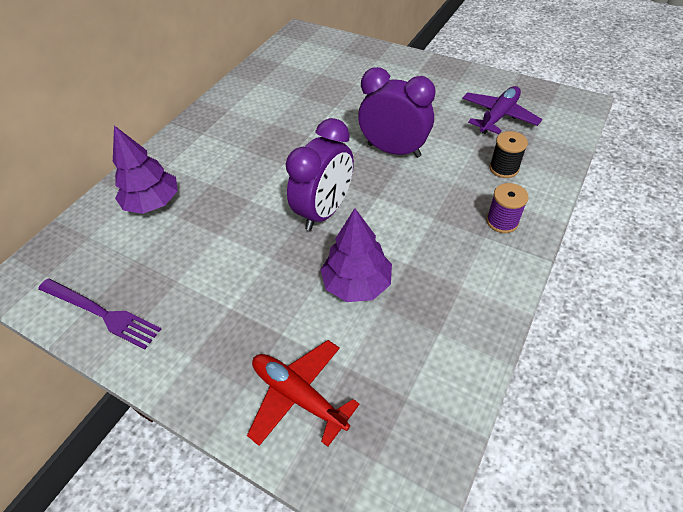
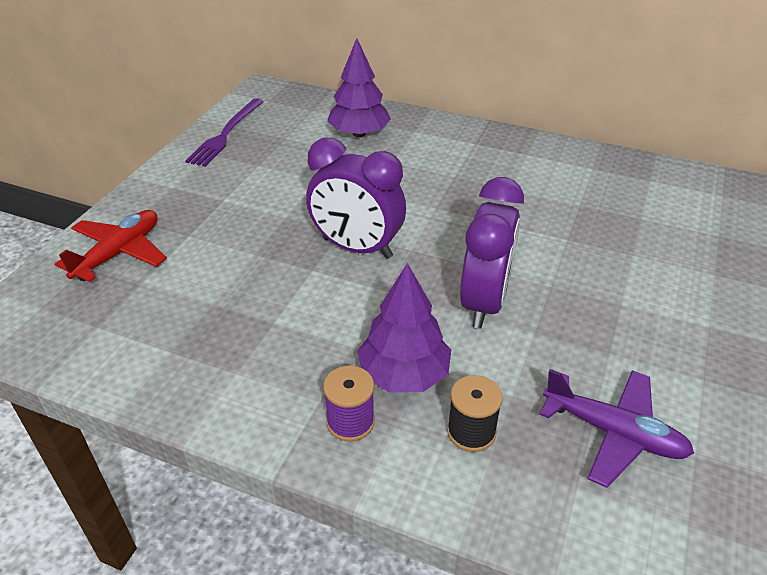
camera: 80 degrees right, 10 degrees down
purple tree [321,208,392,302] -> purple tree moved to [357,263,451,392]

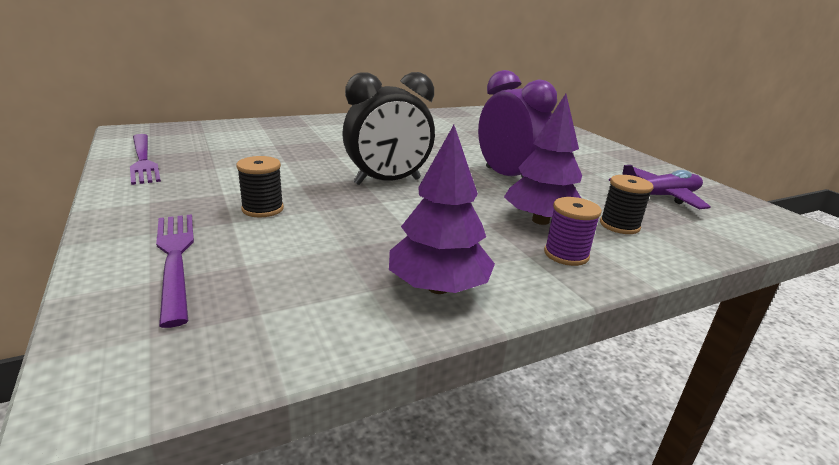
camera: 50 degrees left, 15 degrees down
red plane [55,210,167,282] -> purple fork [156,214,194,328]
purple clock [306,138,406,258] -> black clock [342,72,435,185]
purple tree [327,38,391,137] -> purple tree moved to [389,125,495,294]
none -> black spool [236,156,284,218]

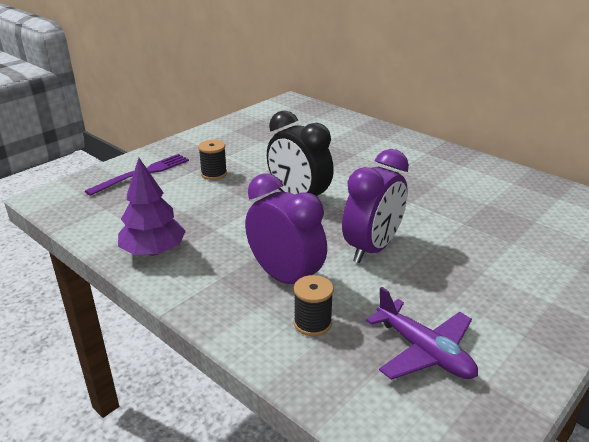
camera: 70 degrees right, 5 degrees up
purple fork [130,134,161,185] -> none
purple tree [504,94,582,225] -> purple clock [245,173,327,284]
purple spool [544,197,602,266] -> none

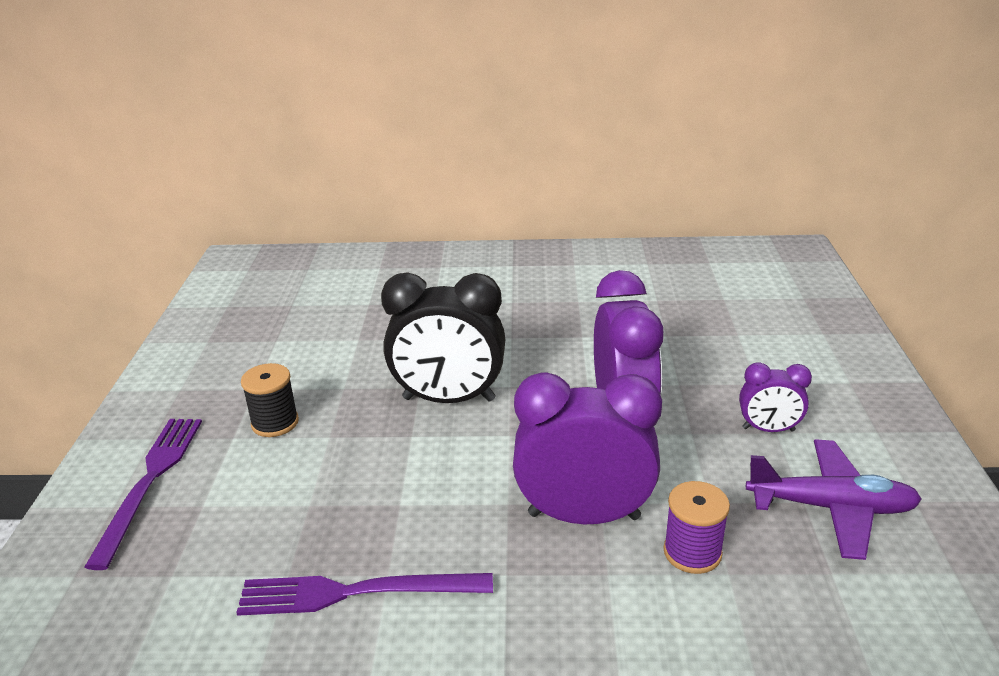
camera: 40 degrees left, 0 degrees up
purple tree [118,158,186,256] -> purple fork [236,573,493,616]
black spool [294,275,334,336] -> purple spool [663,481,730,574]
none -> purple clock [739,362,812,432]

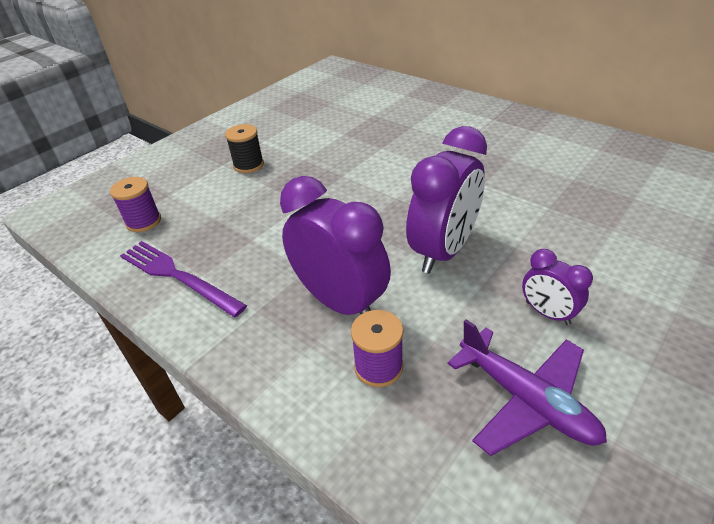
camera: 40 degrees right, 10 degrees up
purple fork [84,419,202,570] -> none
black clock [381,272,505,403] -> none
none -> purple spool [110,177,161,232]

